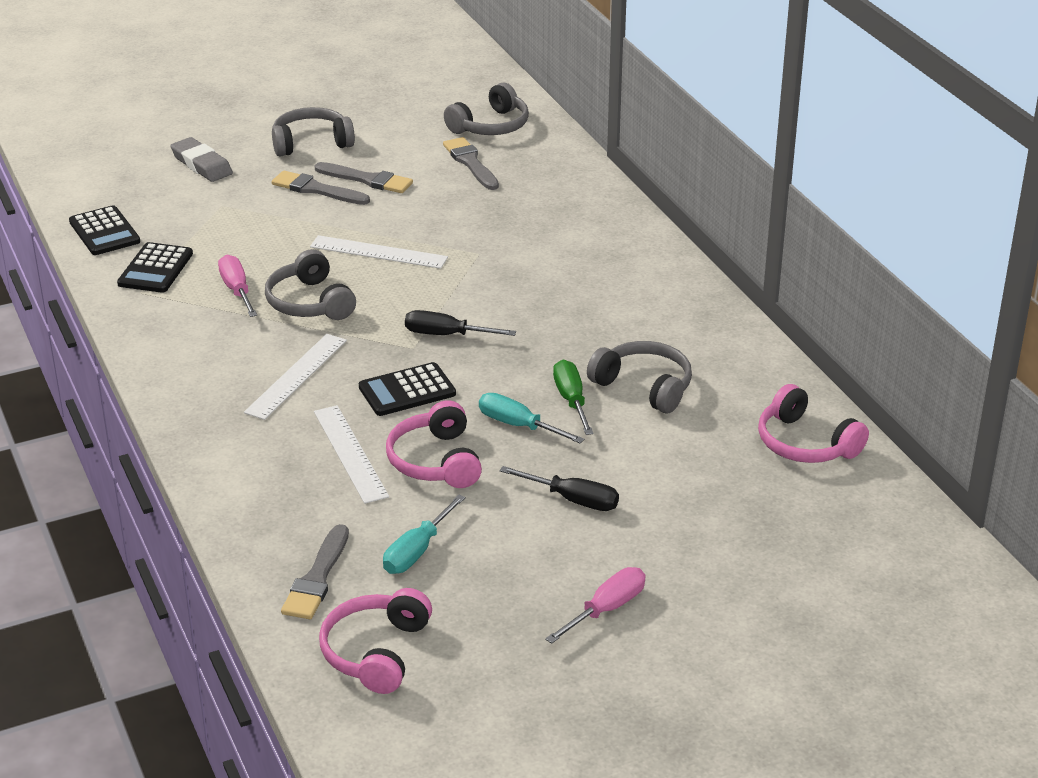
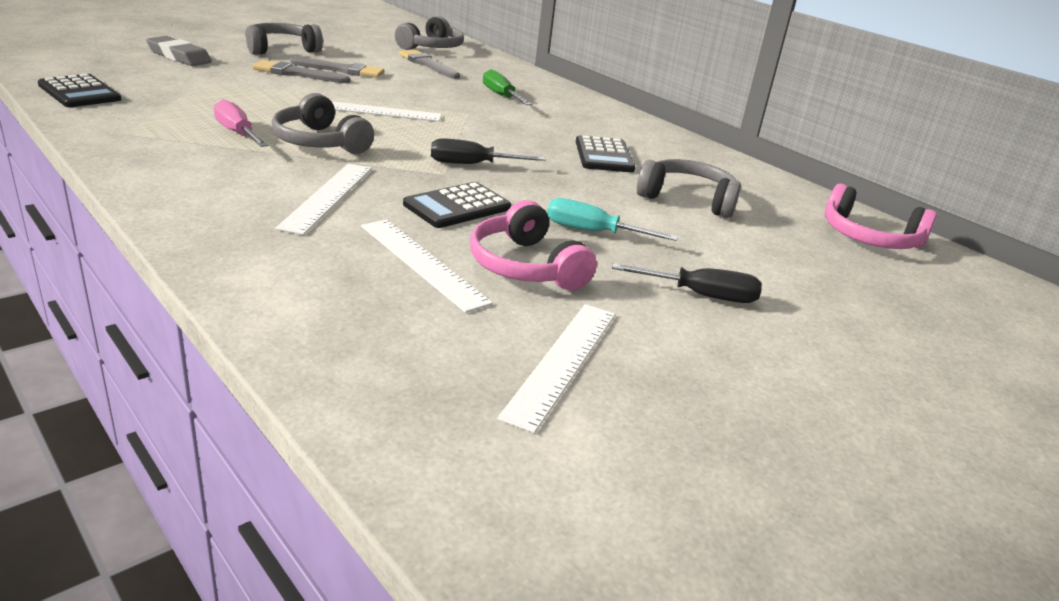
camera: 20 degrees left, 5 degrees down
black calculator [117,242,193,293] -> black calculator moved to [576,135,635,173]
grey brush [281,524,349,619] -> none
pink headphones [319,588,432,694] -> none
turquoise screwdriver [383,495,465,574] -> white ruler [497,304,616,433]
pink screwdriver [545,567,646,644] -> none
green screwdriver [553,360,593,435] -> green screwdriver moved to [483,69,532,105]

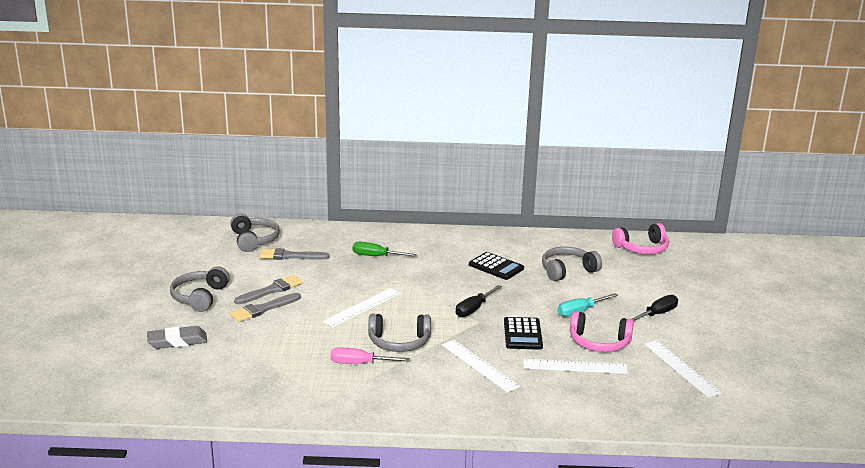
camera: 45 degrees left, 5 degrees down
black calculator [38,74,121,107] -> none

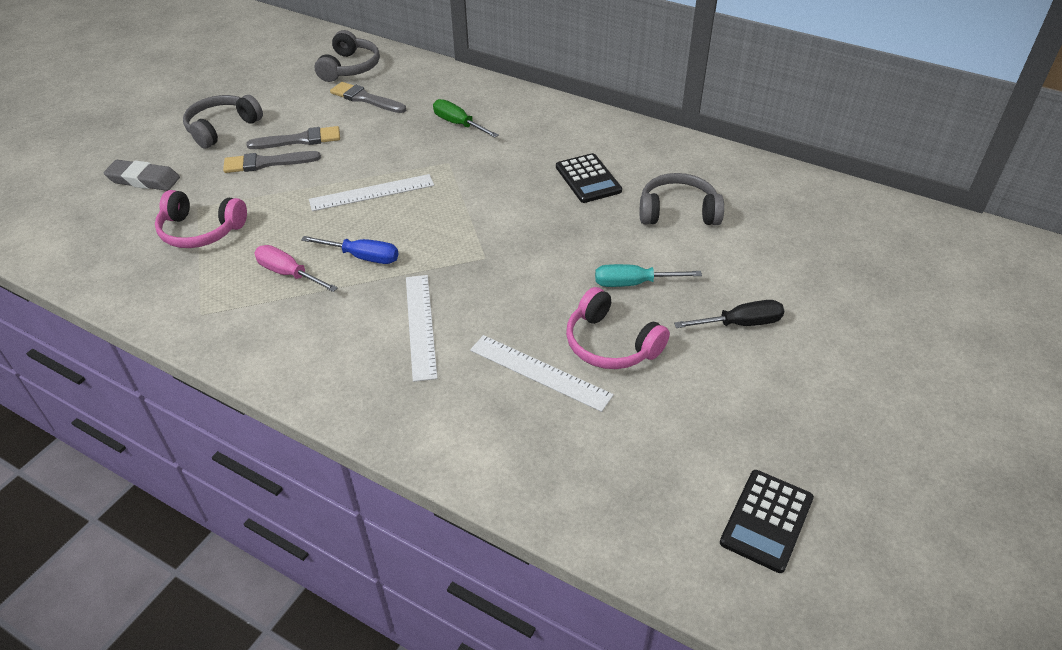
camera: 30 degrees right, 20 degrees up
grey headphones [368,314,431,352] -> blue screwdriver [301,236,399,264]
black screwdriver [456,285,502,317] -> none
black calculator [504,317,543,350] -> black calculator moved to [720,470,814,573]
pink headphones [612,223,669,254] -> pink headphones moved to [155,190,247,248]
white ruler [644,341,722,398] -> none

